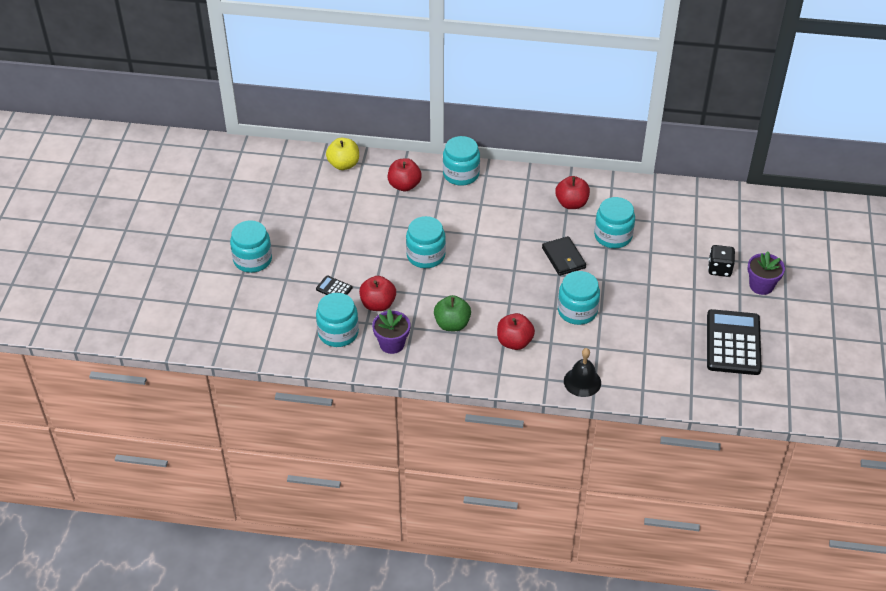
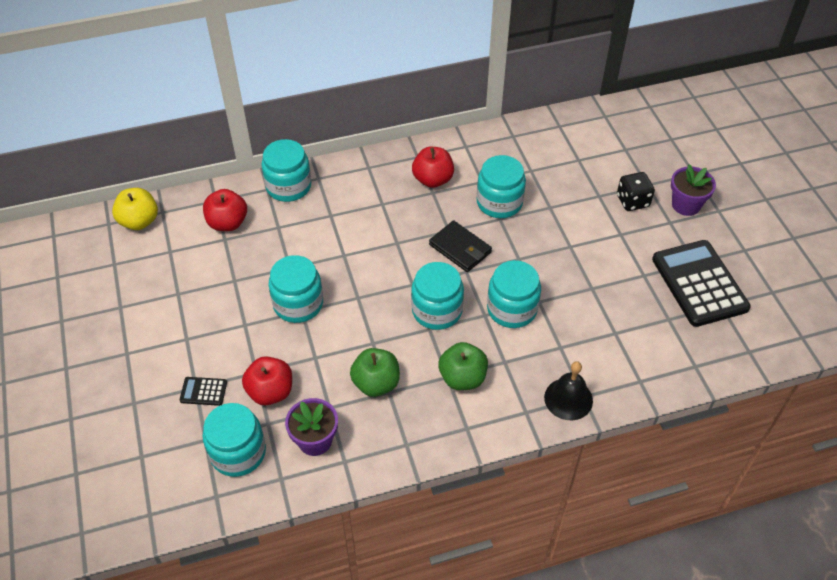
camera: 25 degrees left, 5 degrees up
turquoise jar [230,220,272,273] -> turquoise jar moved to [411,262,464,330]
red apple [497,313,535,350] -> green apple [438,342,488,390]

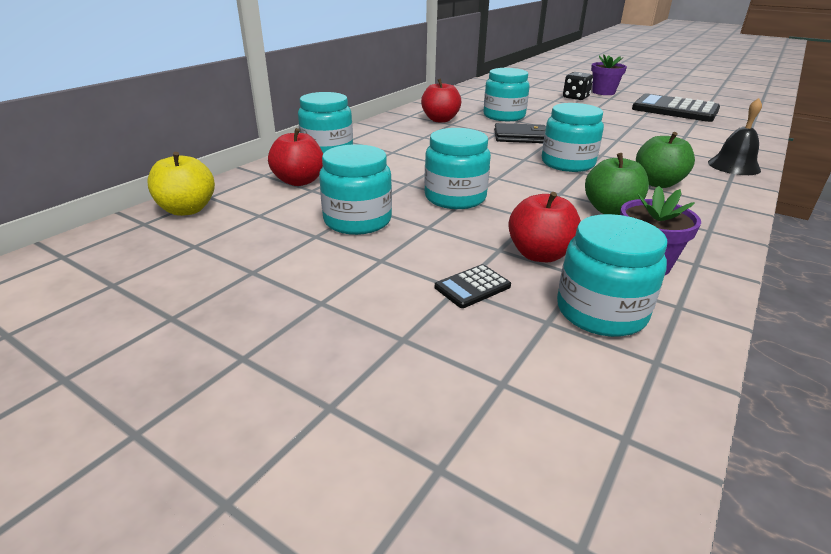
camera: 40 degrees left, 20 degrees down
turquoise jar [487,260,541,328] -> turquoise jar moved to [319,144,392,235]

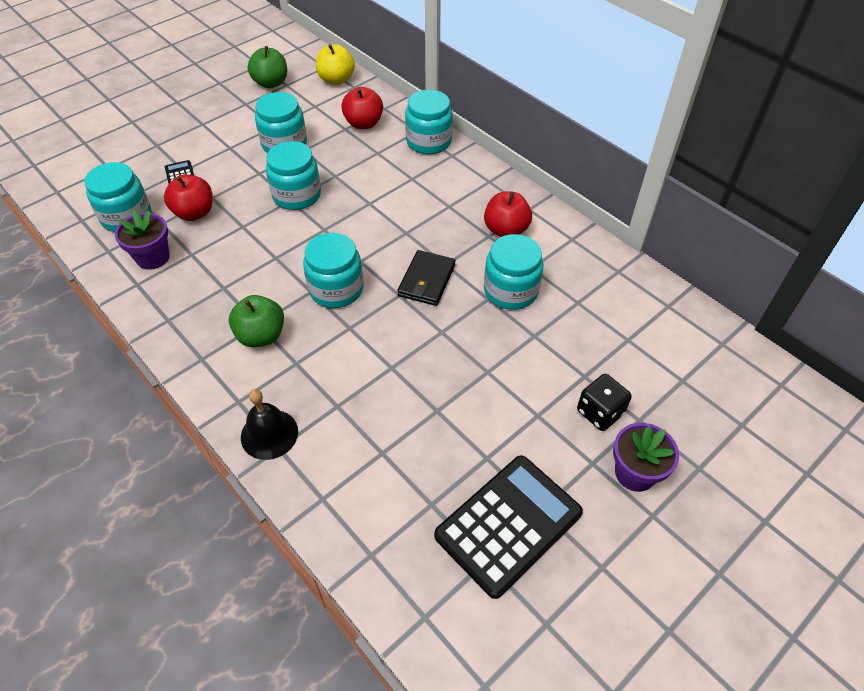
camera: 105 degrees right, 20 degrees up
green apple [585,153,649,215] -> green apple moved to [247,46,287,88]

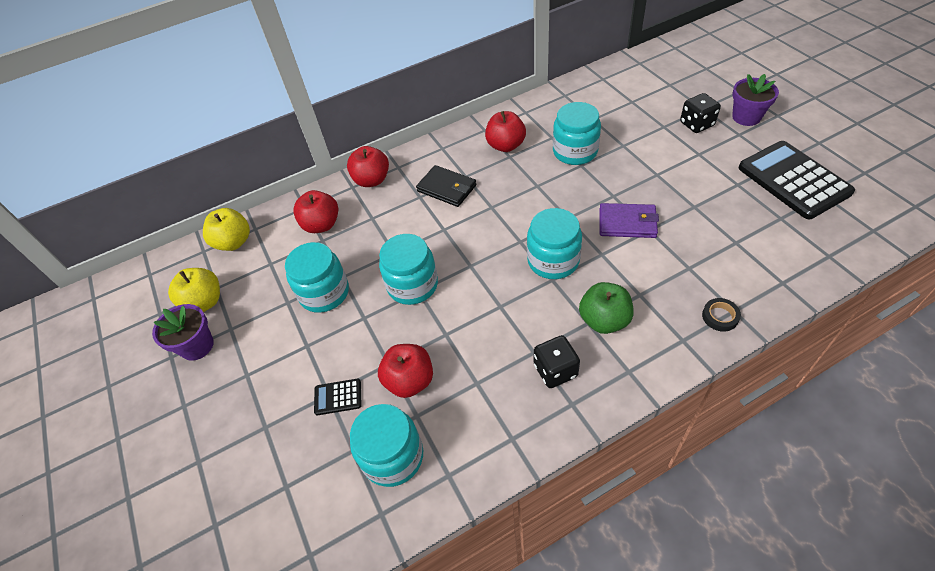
camera: 70 degrees left, 0 degrees up
purple flower pot [115,210,169,270] -> purple flower pot moved to [152,304,214,361]
black bell [241,389,298,460] -> black tape [702,298,741,332]
green apple [247,46,287,88] -> yellow apple [168,268,220,312]
black wallet [397,250,455,306] -> black wallet moved to [416,165,476,207]
turquoise jar [405,90,453,154] -> red apple [347,146,389,187]
none -> black dice [534,335,580,388]
none -> purple wallet [599,203,659,238]

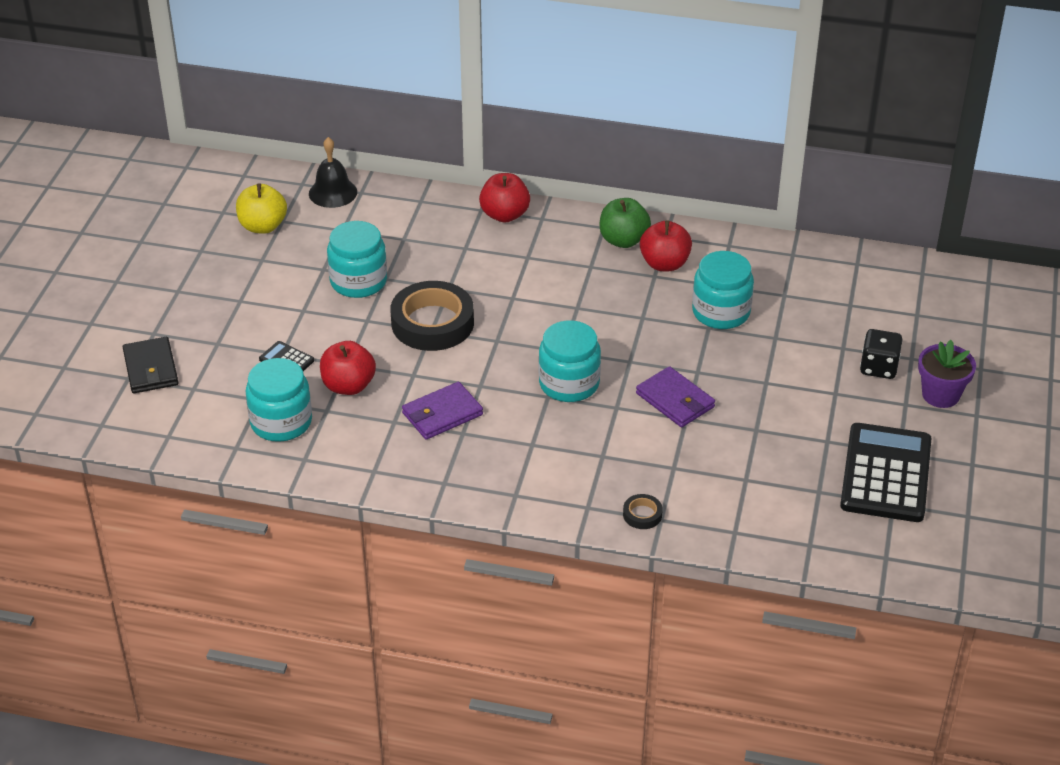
camera: 35 degrees right, 10 degrees down
purple flower pot [152,304,214,361] -> none
yellow apple [203,208,250,251] -> black bell [309,137,357,208]
red apple [293,190,338,233] -> none
turquoise jar [379,234,438,305] -> black tape [390,281,474,351]
black wallet [416,165,476,207] -> black wallet moved to [123,337,179,393]
black dice [534,335,580,388] -> none
green apple [579,282,634,334] -> green apple moved to [600,198,651,248]
none -> purple wallet [402,382,483,440]

